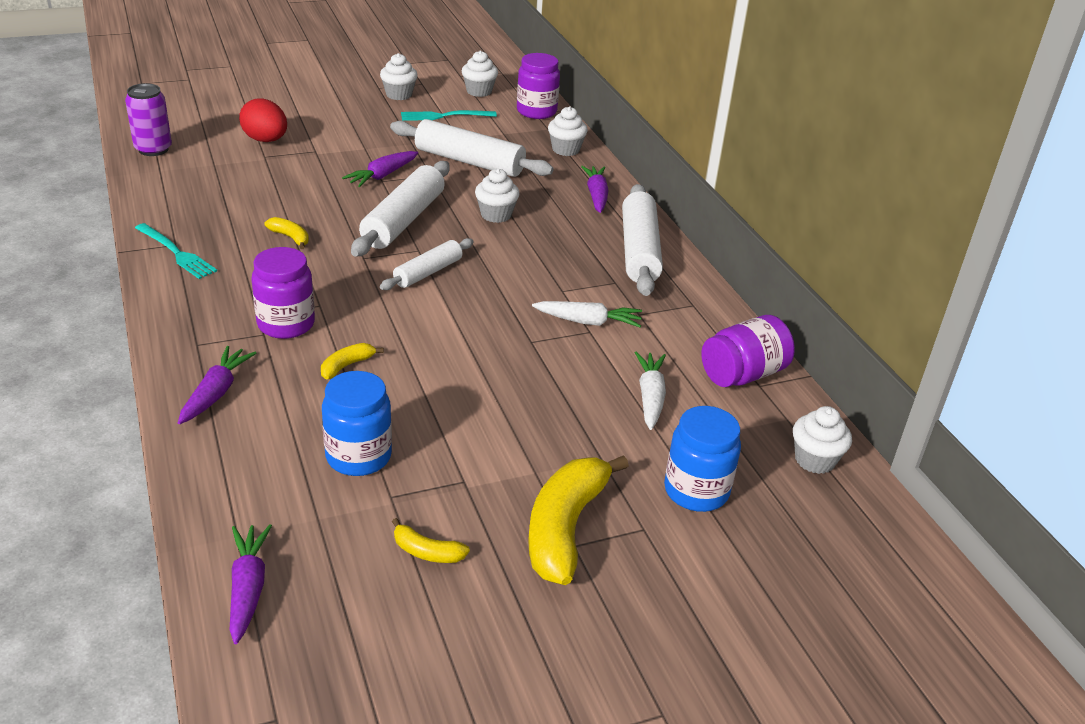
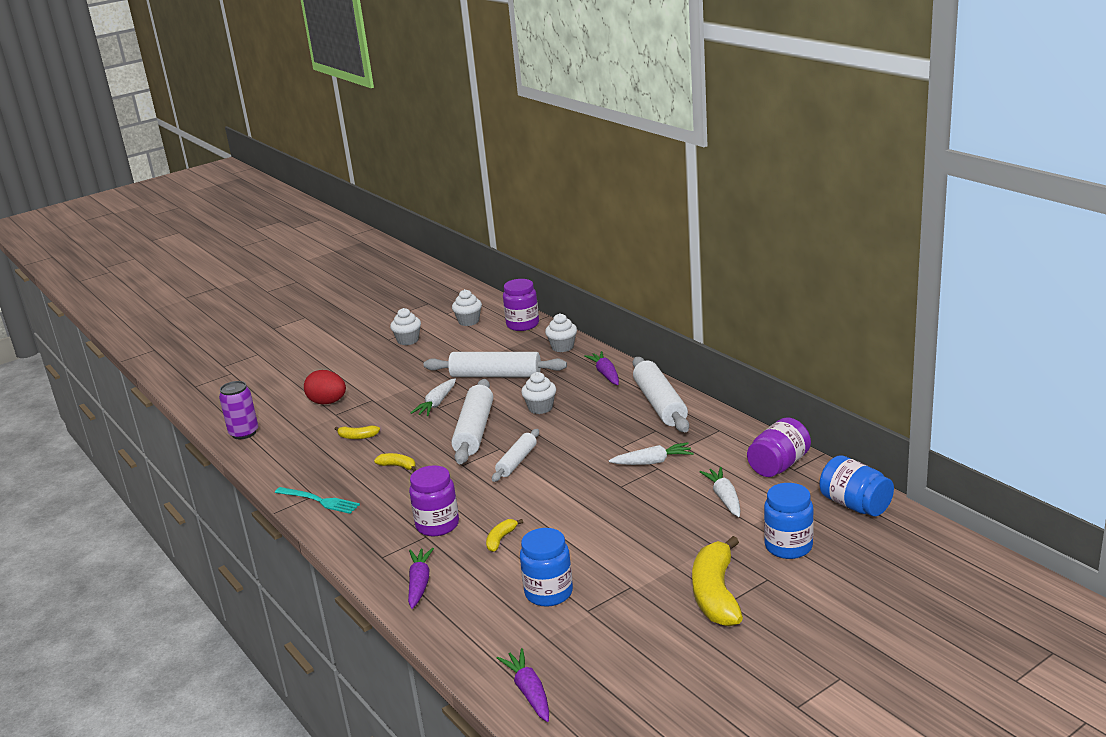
camera: 10 degrees left, 10 degrees down
purple carrot [342,151,418,187] -> white carrot [410,379,456,416]
yellow banana [392,518,470,563] -> yellow banana moved to [335,425,380,439]
turquoise fork [401,110,497,121] -> none
white cupcake [793,406,852,474] -> blue jar [820,455,894,516]

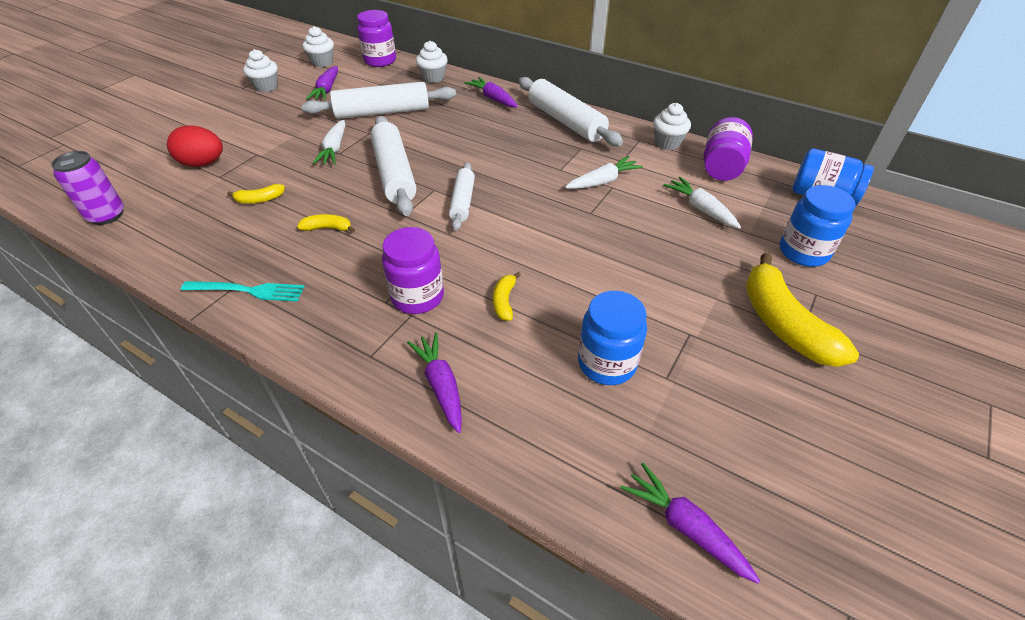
camera: 25 degrees left, 20 degrees up
white cupcake [521,372,556,414] -> white cupcake moved to [653,103,691,150]
none -> purple carrot [306,66,338,100]

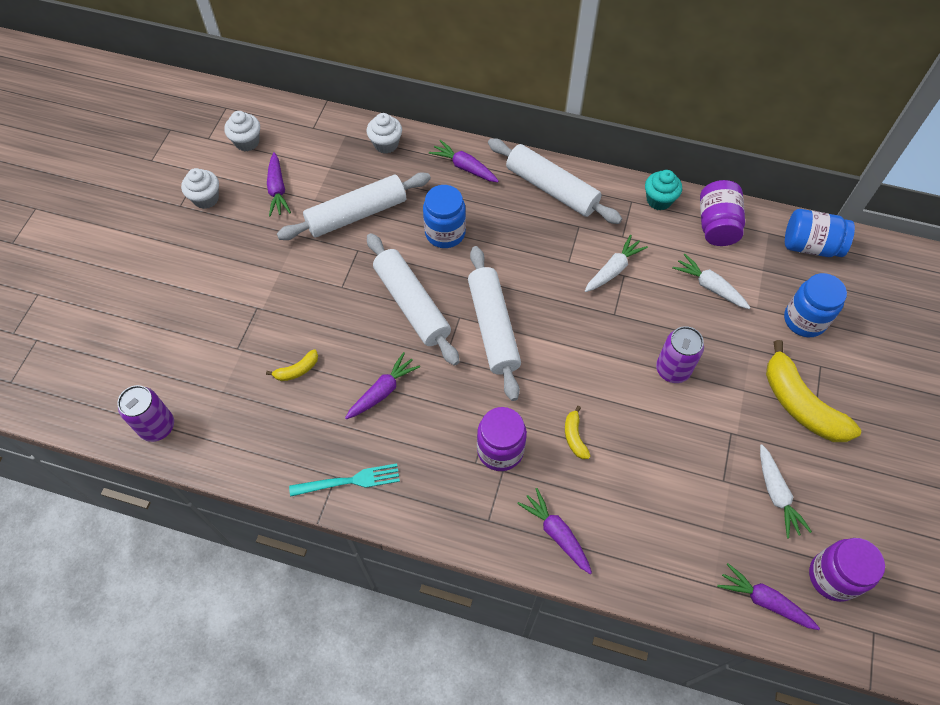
camera: 15 degrees left, 15 degrees up
red egg [167,125,223,167] -> none
yellow banana [297,214,355,233] -> purple carrot [345,352,420,419]
white carrot [313,120,346,164] -> white carrot moved to [760,444,812,539]
purple jar [357,10,396,67] -> purple jar moved to [809,538,885,602]
white rolling pin [449,162,475,231] -> white rolling pin [468,246,521,401], size x1.69
blue jar [578,291,647,385] -> blue jar moved to [423,185,466,248]
white cupcake [653,103,691,150] -> turquoise cupcake [645,170,682,210]
none -> purple can [656,326,704,383]

